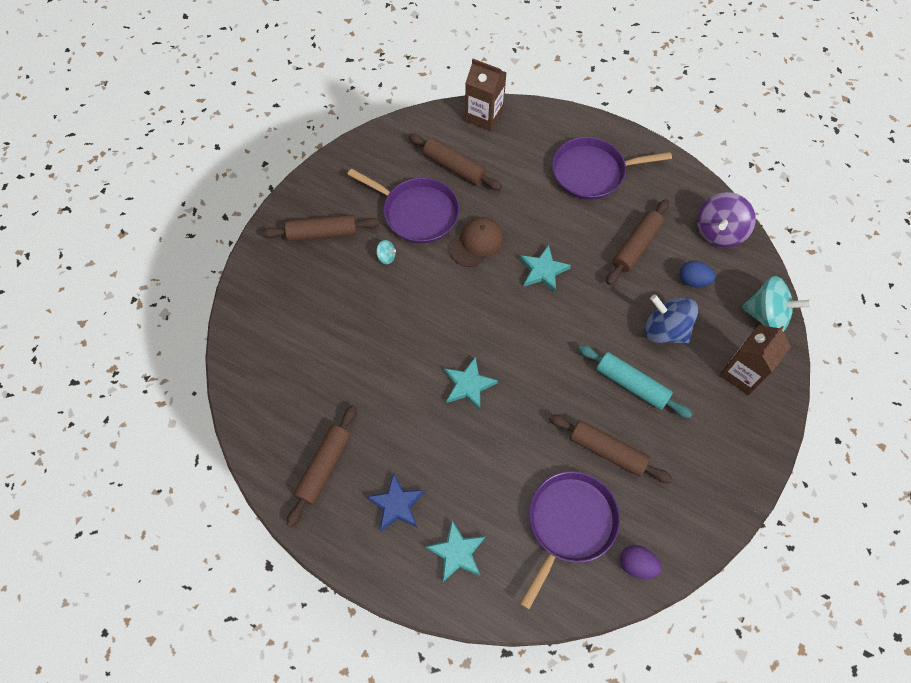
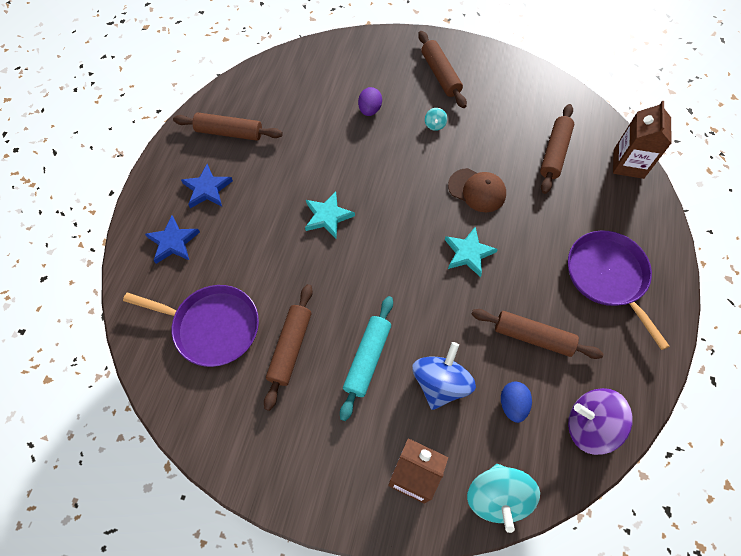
camera: 75 degrees right, 0 degrees up
purple pan [347,169,460,244] -> none
turquoise star [426,521,485,582] -> blue star [145,216,200,264]
purple egg [620,545,662,579] -> purple egg moved to [358,87,382,116]

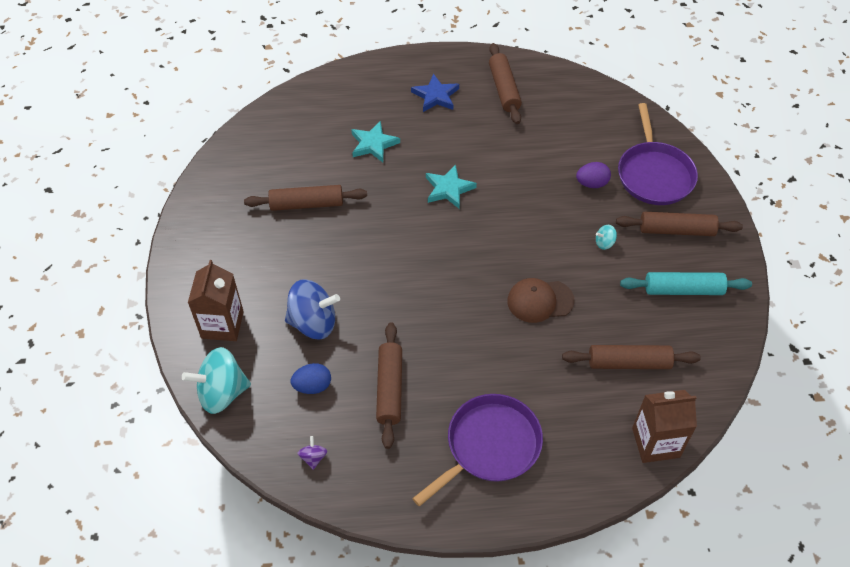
camera: 70 degrees right, 10 degrees down
purple pan [123,285,259,367] -> purple pan moved to [618,103,698,205]
blue star [145,216,200,264] -> none
turquoise rolling pin [340,296,393,421] -> turquoise rolling pin moved to [620,272,752,295]
brown rolling pin [418,31,467,108] -> brown rolling pin turned 45 degrees clockwise [616,212,743,236]
turquoise star [445,227,498,277] -> turquoise star moved to [351,121,400,162]
brown cap [448,168,506,213] -> brown cap turned 75 degrees clockwise [507,278,575,323]
purple spinning top [568,388,633,455] -> purple spinning top [298,436,327,470], size x0.43

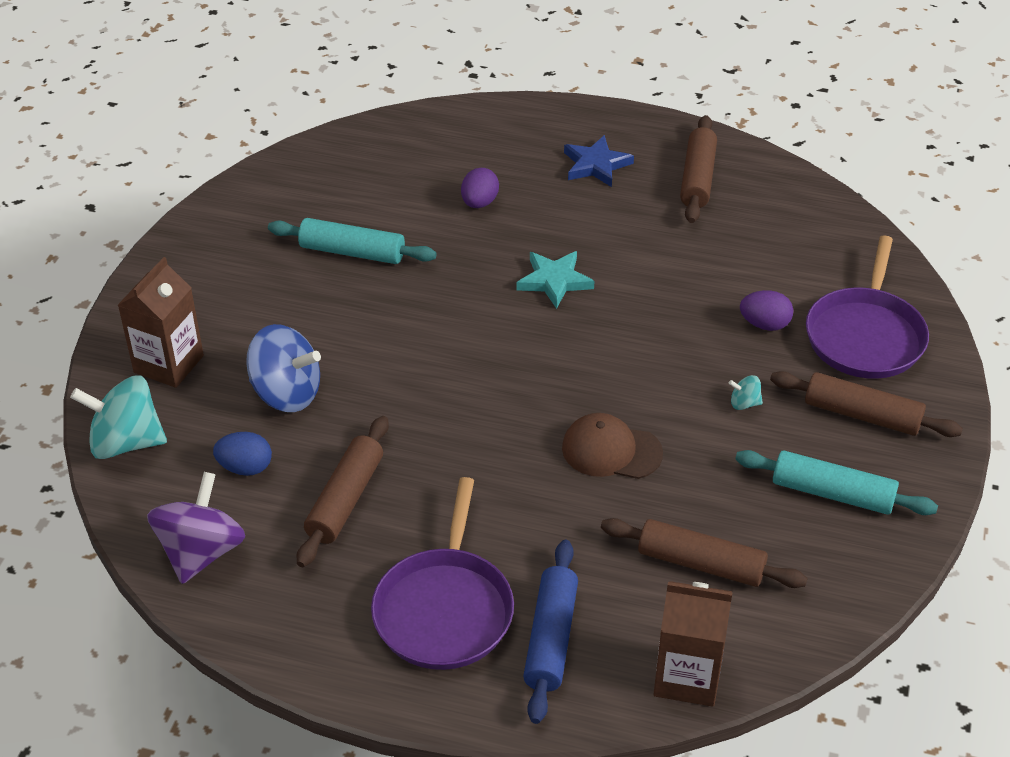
camera: 20 degrees right, 10 degrees down
brown rolling pin [244,185,367,211] -> turquoise rolling pin [268,218,437,264]
purple spinning top [298,436,327,470] -> purple spinning top [147,472,245,584], size x2.30
turquoise star [351,121,400,162] -> purple egg [461,168,499,208]
purple pan [412,394,543,506] -> purple pan turned 120 degrees clockwise [371,477,514,670]
none -> blue rolling pin [523,540,578,724]

